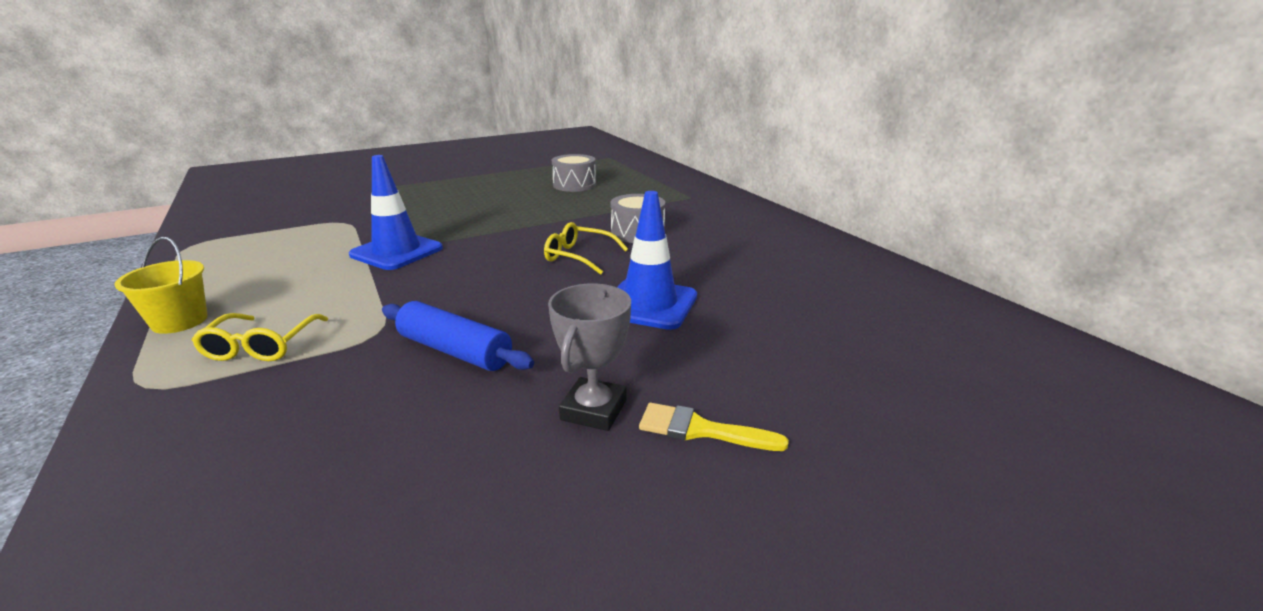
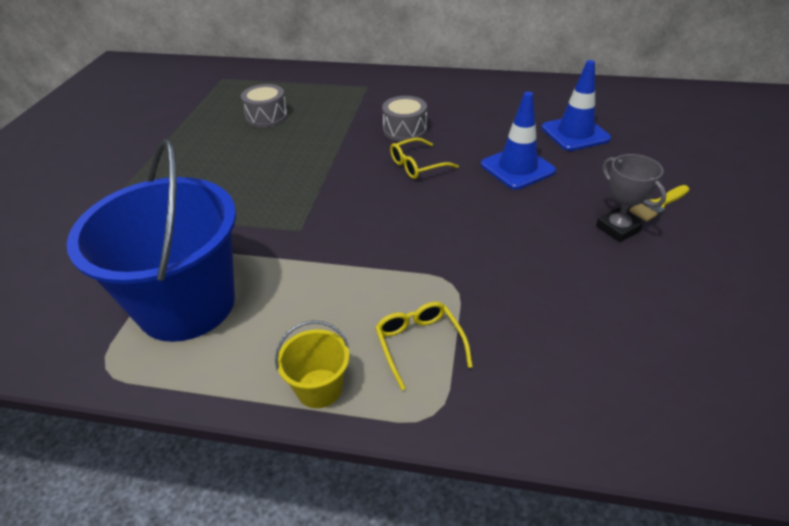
camera: 50 degrees left, 15 degrees up
yellow glasses [192,313,328,361] -> yellow glasses turned 150 degrees counterclockwise [375,302,473,391]
blue traffic cone [349,155,443,270] -> blue traffic cone moved to [541,60,611,151]
blue rolling pin [382,301,534,371] -> none
none -> blue bucket [67,139,236,342]

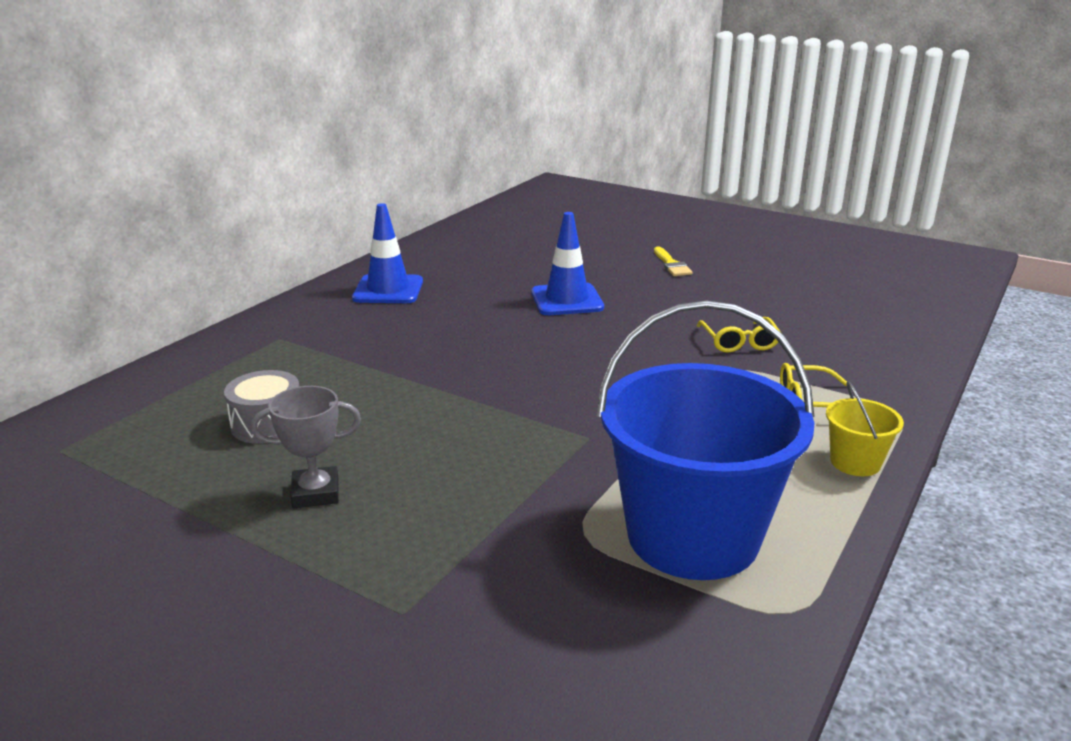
camera: 70 degrees left, 15 degrees down
grey drum [382,96,427,142] -> none
yellow glasses [390,138,459,179] -> yellow glasses moved to [696,317,781,353]
blue traffic cone [541,60,611,151] -> blue traffic cone moved to [352,203,423,303]
grey trophy [596,154,667,242] -> grey trophy moved to [251,386,361,508]

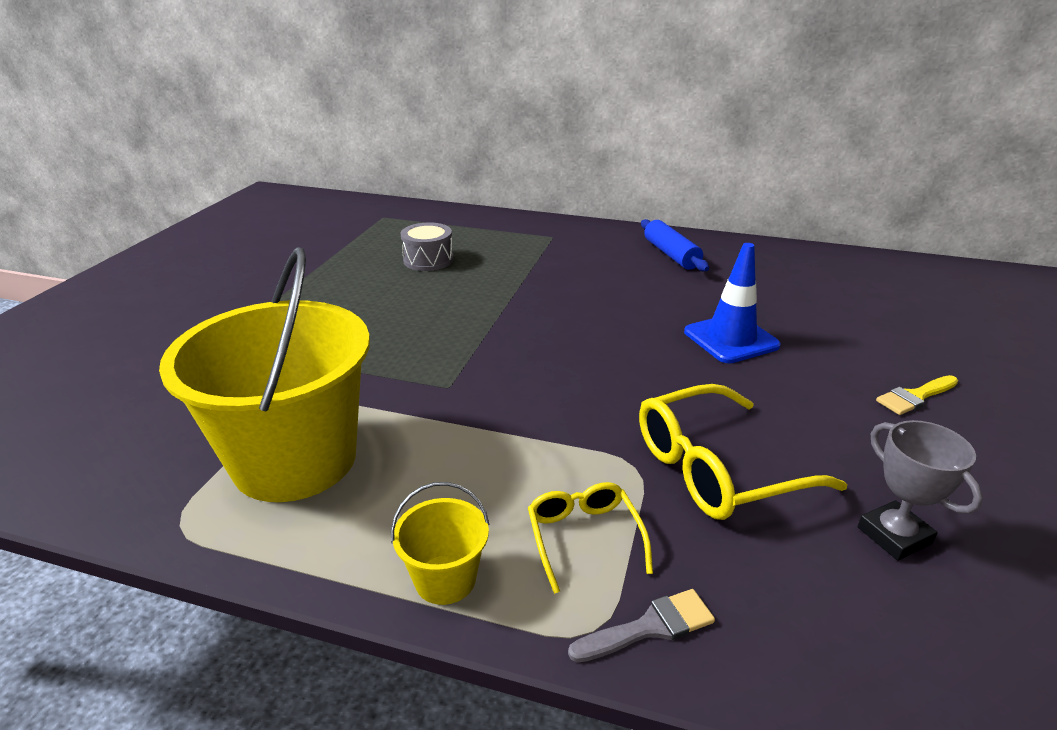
camera: 75 degrees right, 5 degrees up
grey trophy [251,386,361,508] -> grey trophy moved to [858,420,983,561]
blue traffic cone [352,203,423,303] -> blue rolling pin [641,219,709,271]
blue bucket [597,301,815,580] -> yellow bucket [159,248,370,502]
yellow glasses [696,317,781,353] -> yellow glasses [639,384,847,520], size x1.75
none -> grey brush [568,589,715,663]

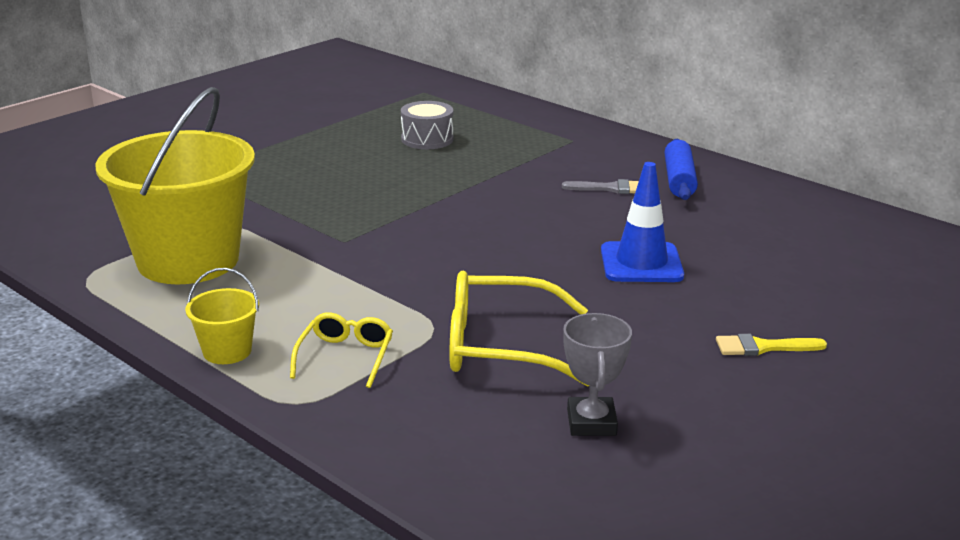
camera: 25 degrees right, 5 degrees down
grey brush [568,589,715,663] -> grey brush moved to [562,179,639,194]

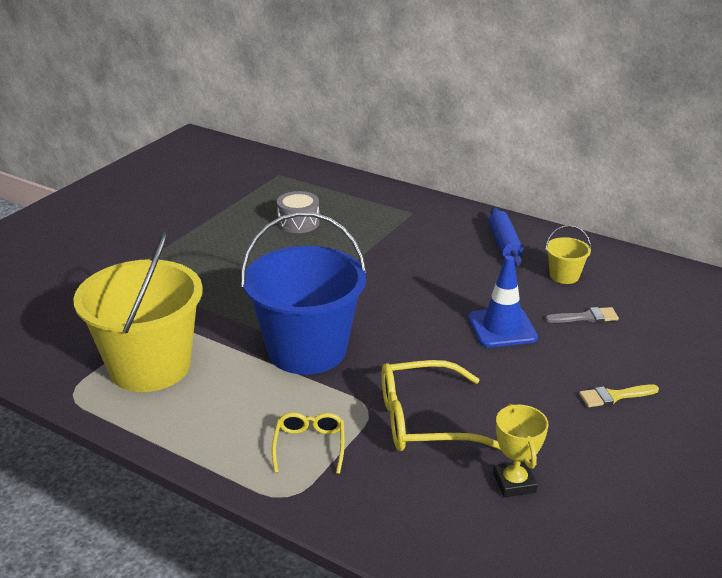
camera: 10 degrees left, 5 degrees up
yellow bucket [185,268,259,364] -> yellow bucket moved to [545,225,591,284]
grey brush [562,179,639,194] -> grey brush moved to [545,307,619,323]
grey trophy [563,313,632,436] -> yellow trophy [493,404,548,497]
none -> blue bucket [241,212,367,375]

